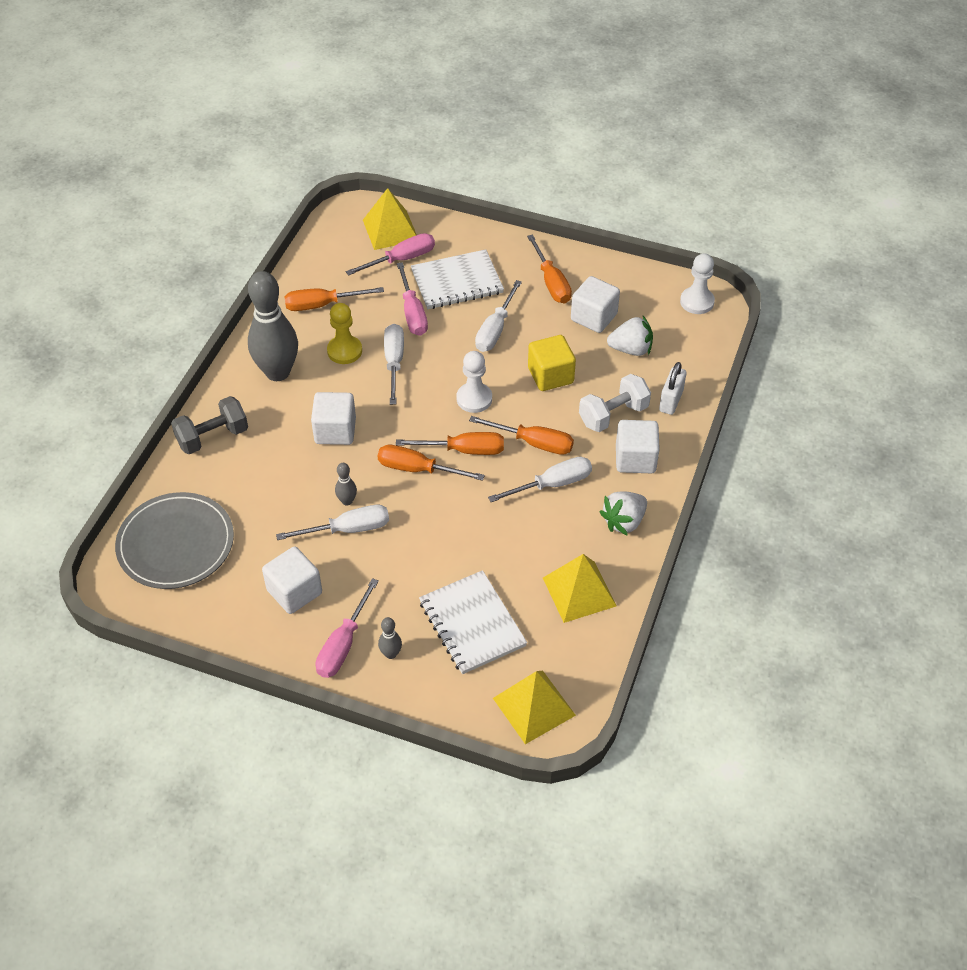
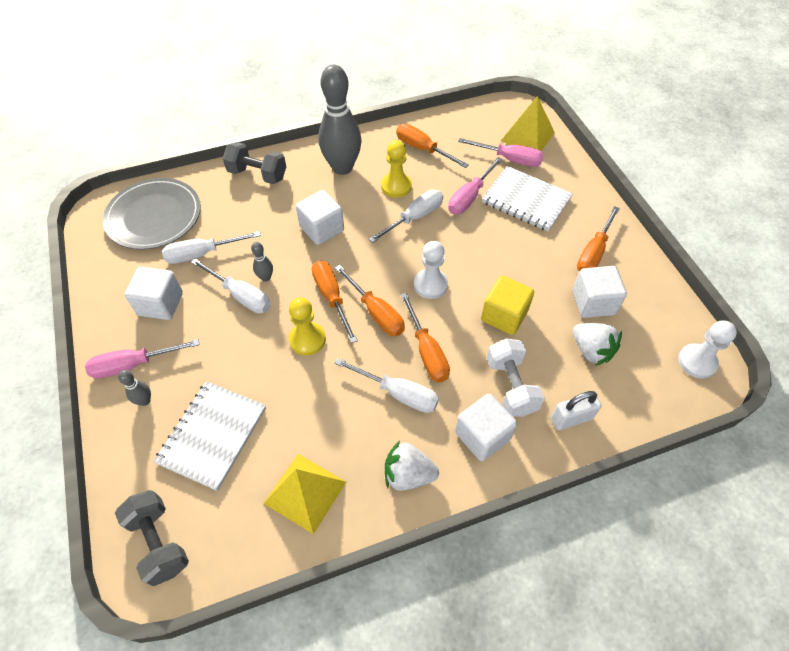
camera: 50 degrees right, 5 degrees up
white screwdriver [475,280,522,352] -> white screwdriver moved to [162,231,261,264]
yellow pyramid [493,671,576,744] -> grey dumbbell [115,490,189,586]
white dumbbell [579,374,651,432] -> white dumbbell turned 60 degrees clockwise [487,338,545,417]
none -> yellow pawn [289,297,326,356]

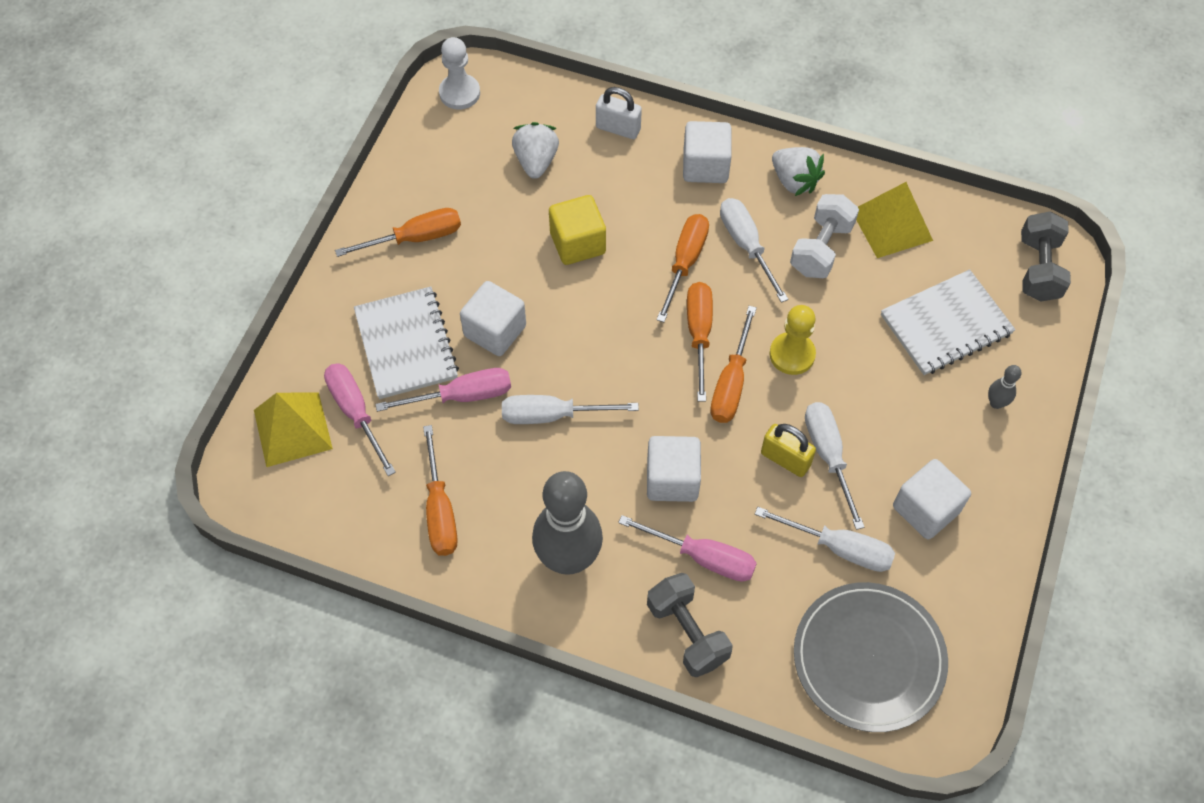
camera: 140 degrees left, 5 degrees up
pink screwdriver [85,339,200,379] -> pink screwdriver moved to [618,515,757,582]
grey bowling pin [251,242,273,282] -> yellow padlock [761,424,816,477]
yellow pawn [381,140,412,198] -> none
white pawn [414,241,448,299] -> none
white dumbbell [487,338,545,417] -> white dumbbell moved to [790,194,859,278]
white cube [573,266,627,318] -> white cube moved to [460,281,526,356]

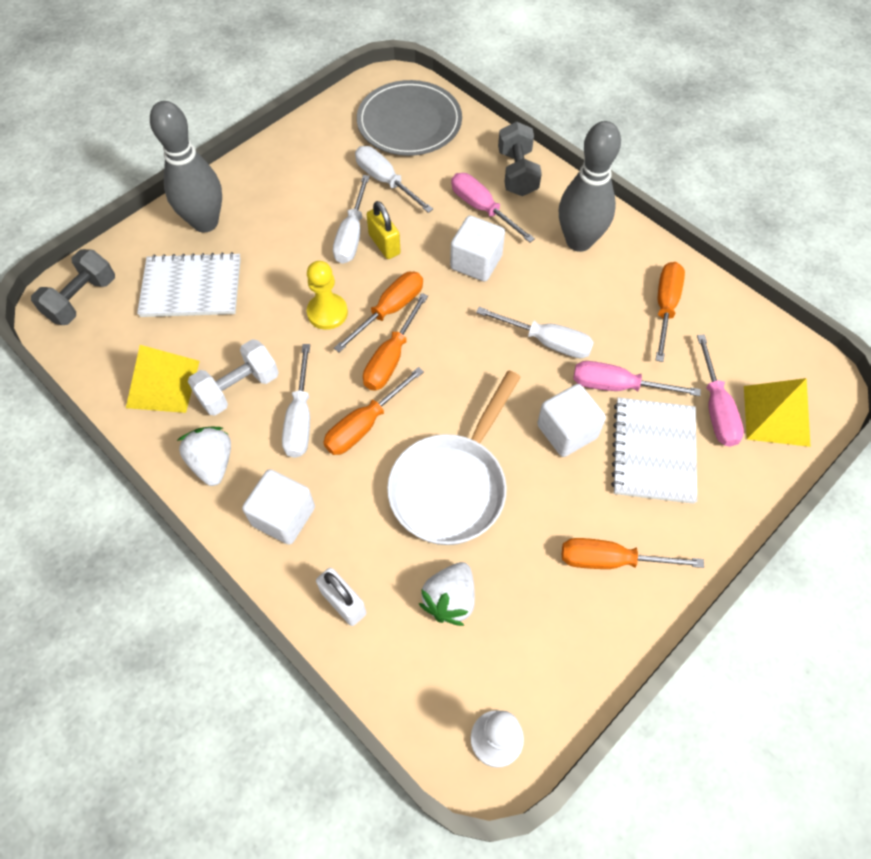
camera: 155 degrees left, 0 degrees up
yellow cube [549,195,606,265] -> white pan [387,371,521,545]
white cube [893,459,971,539] -> none
grey bowling pin [988,365,1021,409] -> grey bowling pin [150,101,222,233], size x2.44

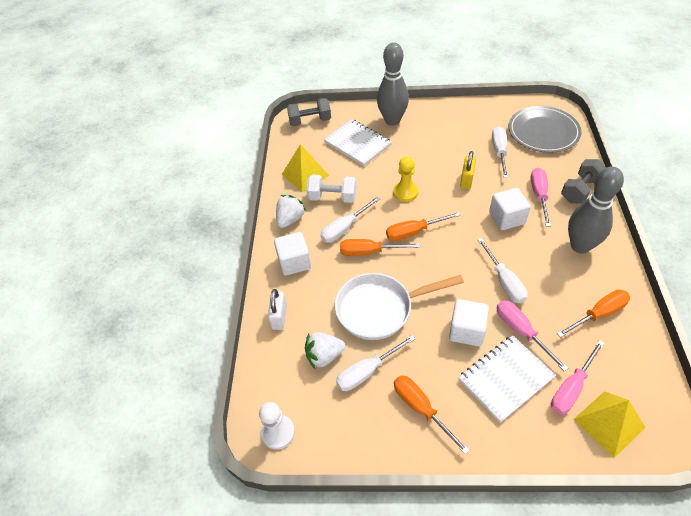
camera: 50 degrees right, 10 degrees down
white screwdriver [333,175,370,264] -> white screwdriver moved to [336,335,415,391]
orange screwdriver [334,272,423,352] -> none

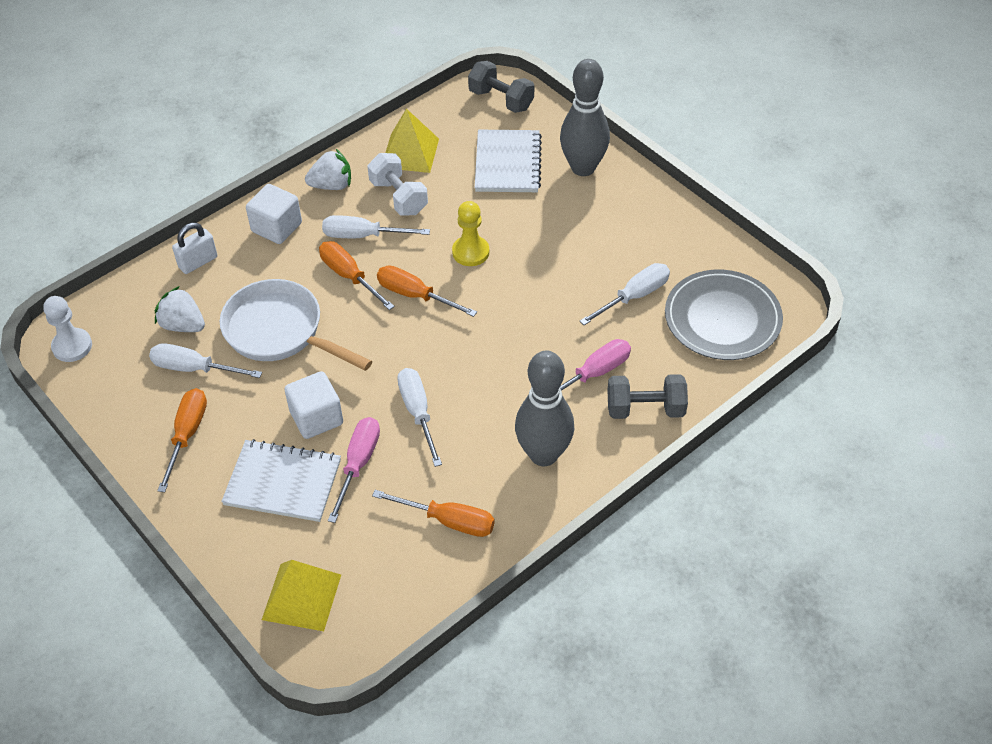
camera: 45 degrees right, 0 degrees up
yellow padlock [460,151,476,189] -> none
white screwdriver [477,238,528,303] -> white screwdriver turned 135 degrees clockwise [397,368,442,467]
white cube [489,188,531,230] -> none
pink screwdriver [551,340,605,415] -> none

